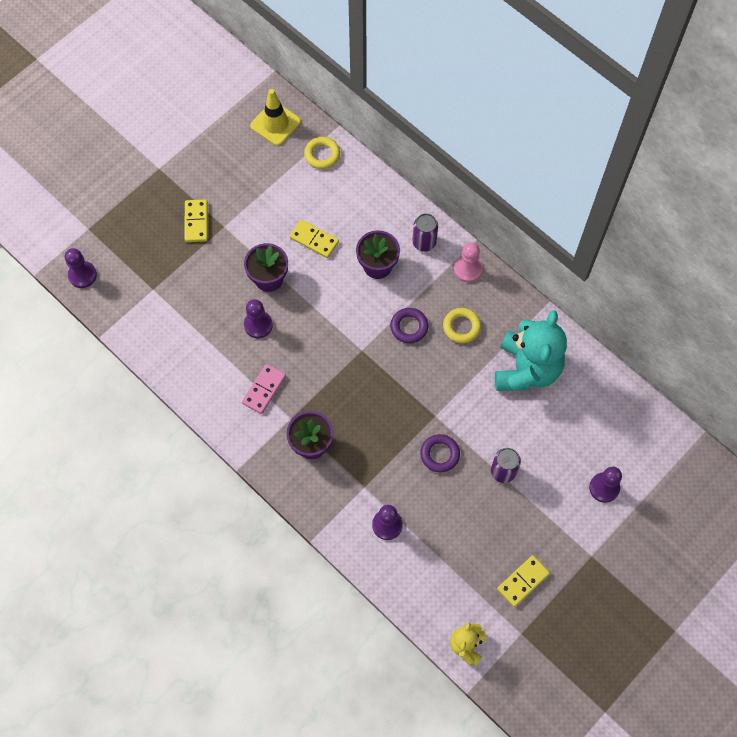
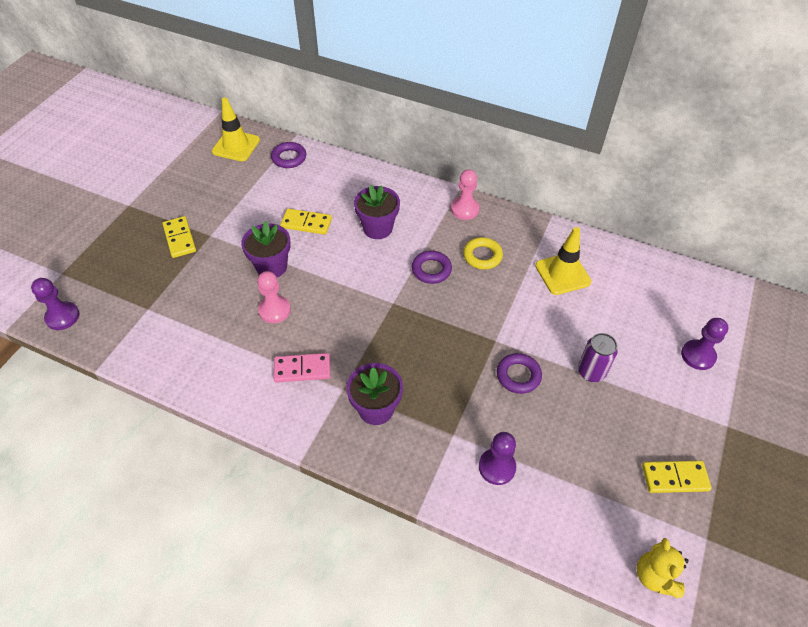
camera: 20 degrees left, 15 degrees down
pink domino [242,364,286,414] -> pink domino turned 75 degrees clockwise [274,353,330,383]
purple pawn [244,299,273,338] -> pink pawn [257,271,291,323]
yellow ring [304,137,340,169] -> purple ring [271,142,306,168]
purple can [412,213,438,252] -> none
turquoise teddy bear [495,310,567,391] -> yellow traffic cone [535,227,591,295]
yellow domino [497,555,550,607] -> yellow domino turned 60 degrees clockwise [642,461,712,493]

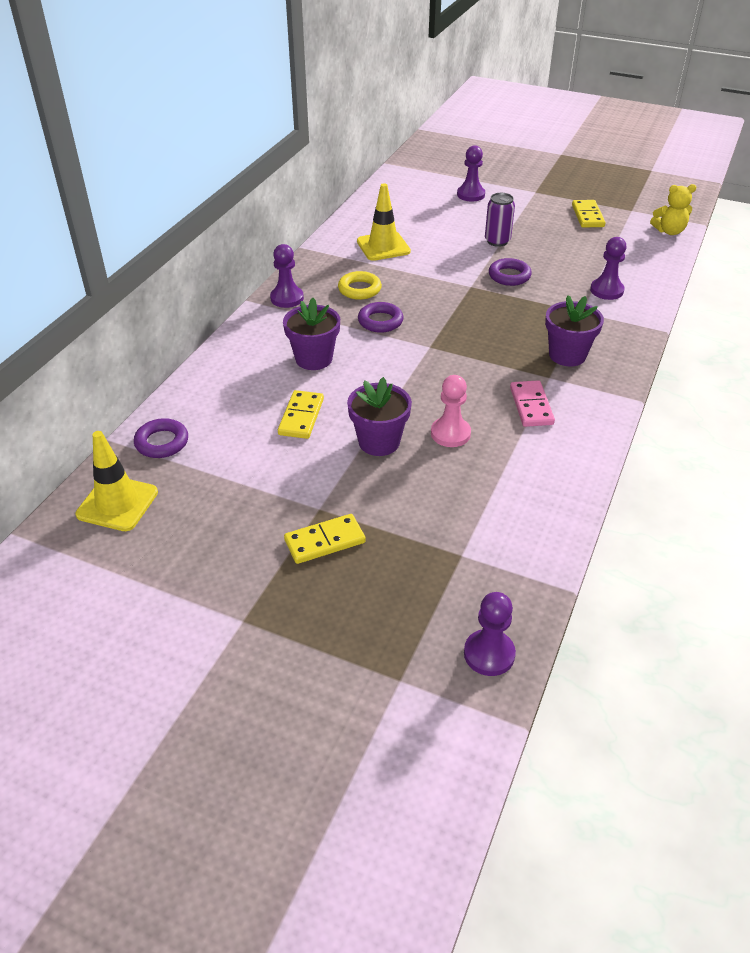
camera: 90 degrees left, 10 degrees down
pink pawn [451,169,479,220] -> purple pawn [270,244,304,308]

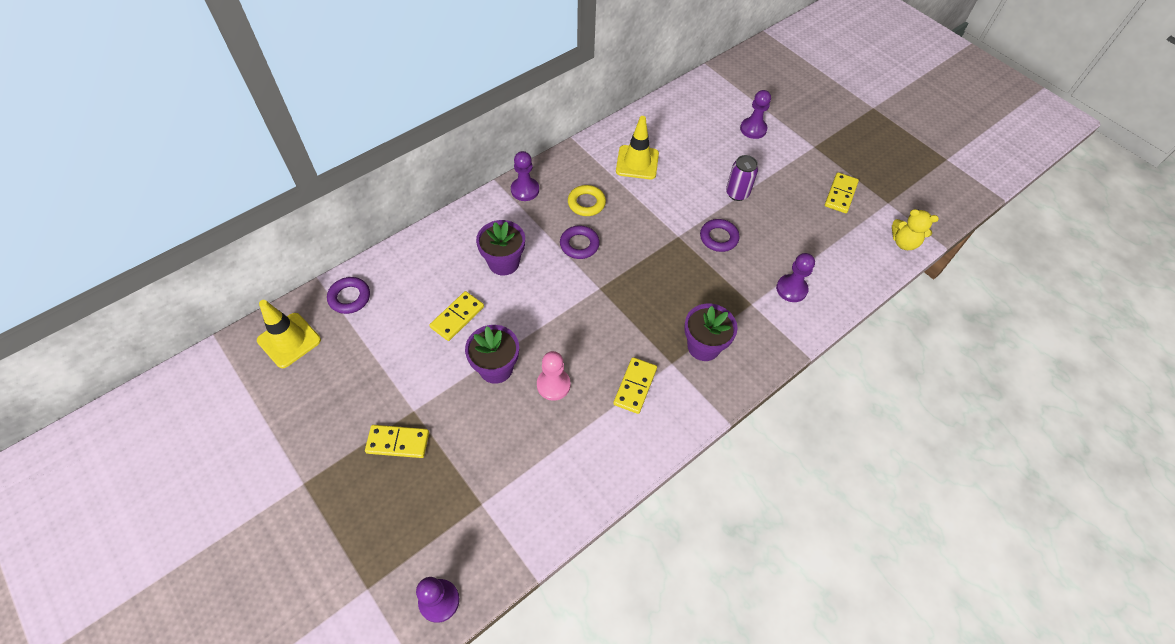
camera: 25 degrees right, 15 degrees up
pink domino [510,380,555,427] -> yellow domino [613,357,657,414]

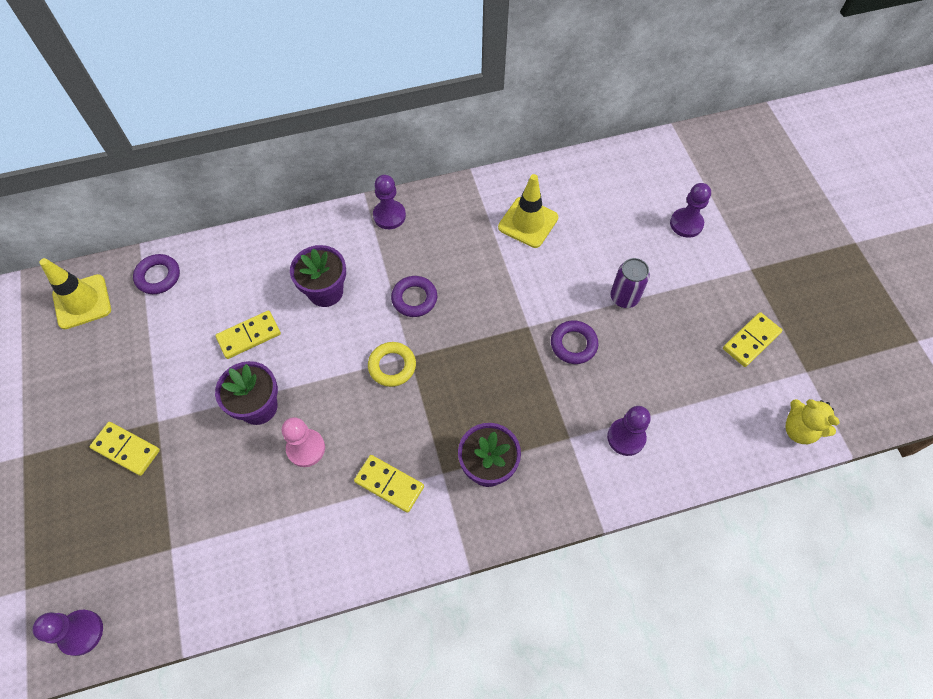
camera: 25 degrees right, 5 degrees up
yellow ring [568,185,606,216] -> yellow ring moved to [368,342,416,387]
yellow domino [613,357,657,414] -> yellow domino turned 75 degrees clockwise [354,455,424,513]

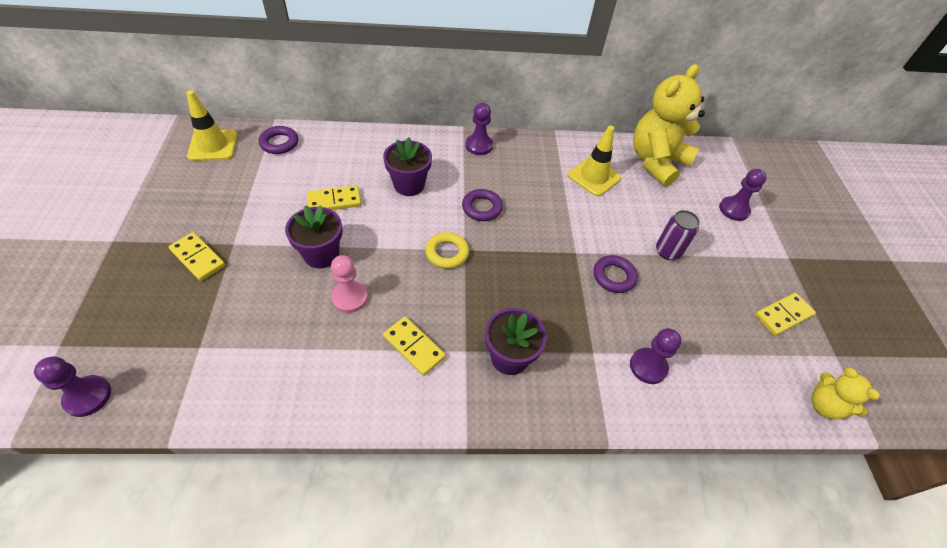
camera: 10 degrees right, 10 degrees down
none -> yellow teddy bear [633,64,705,187]

